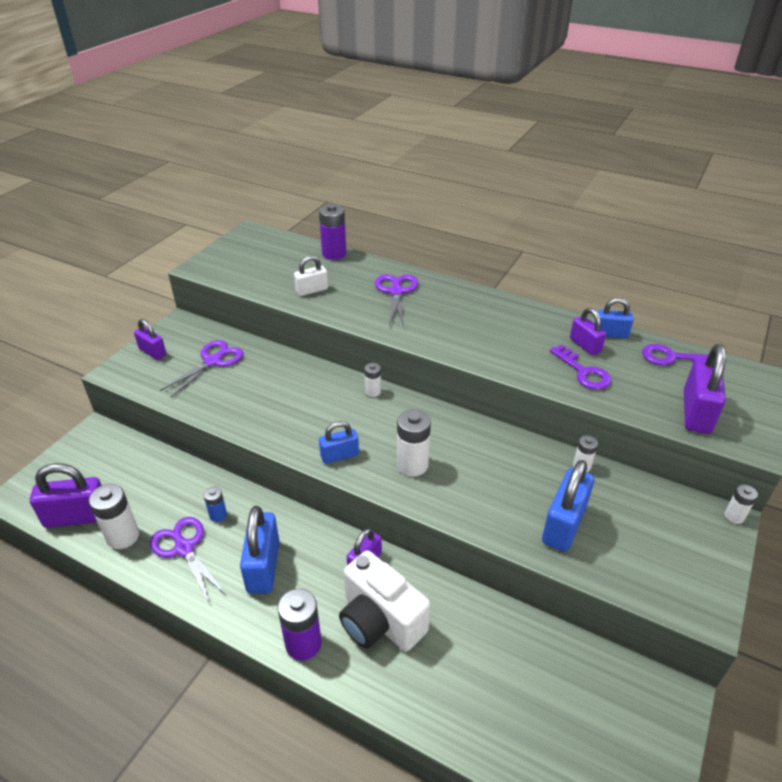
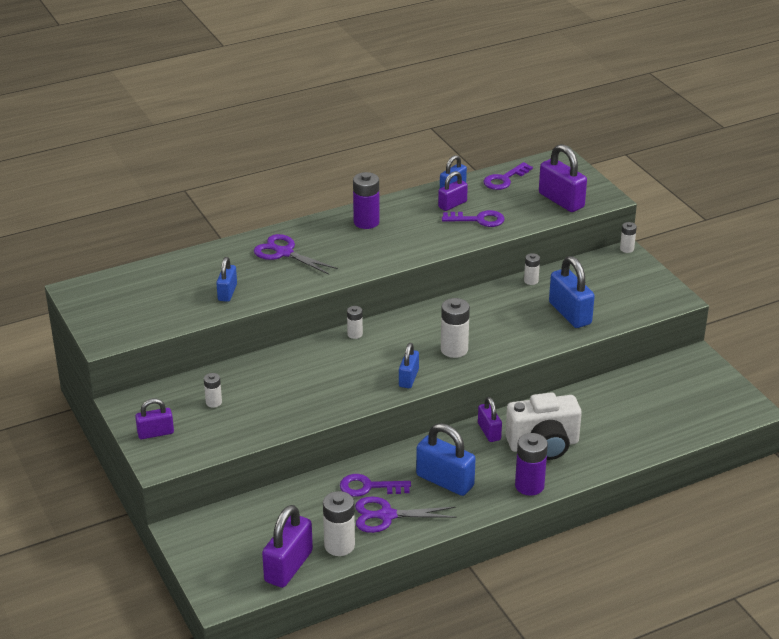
camera: 55 degrees left, 5 degrees down
purple scissors [160,340,243,398] -> white battery [204,373,222,408]
blue battery [203,487,227,522] -> purple key [340,474,411,497]
white padlock [294,256,328,296] -> blue padlock [216,257,237,302]
purple battery [319,204,346,260] -> purple battery moved to [353,172,379,229]
purple padlock [570,308,606,355] -> purple padlock turned 45 degrees counterclockwise [438,171,468,211]

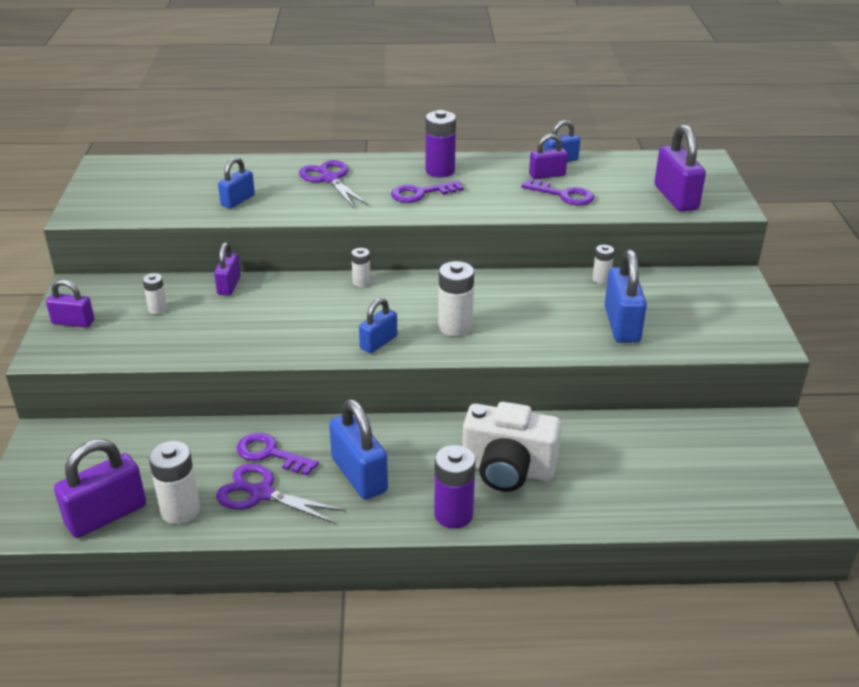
camera: 25 degrees right, 0 degrees up
purple padlock [478,397,502,442] -> purple padlock moved to [214,242,241,295]
purple key [484,162,533,190] -> purple key moved to [391,181,464,203]
white battery [620,222,637,253] -> none

